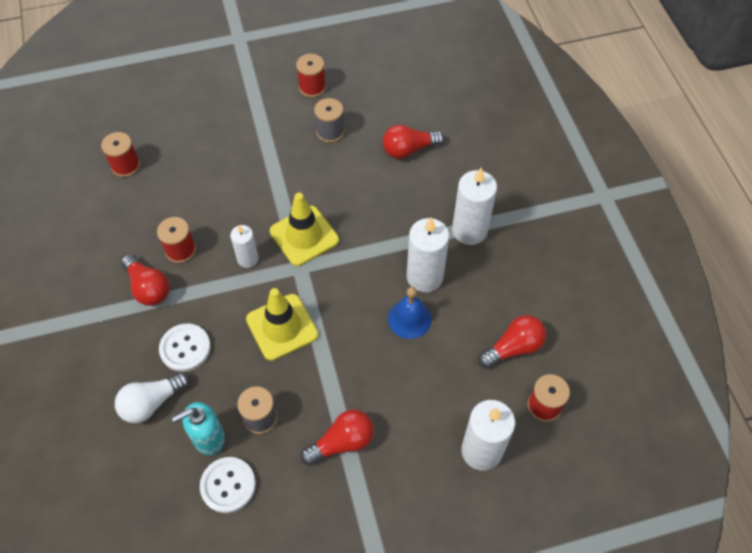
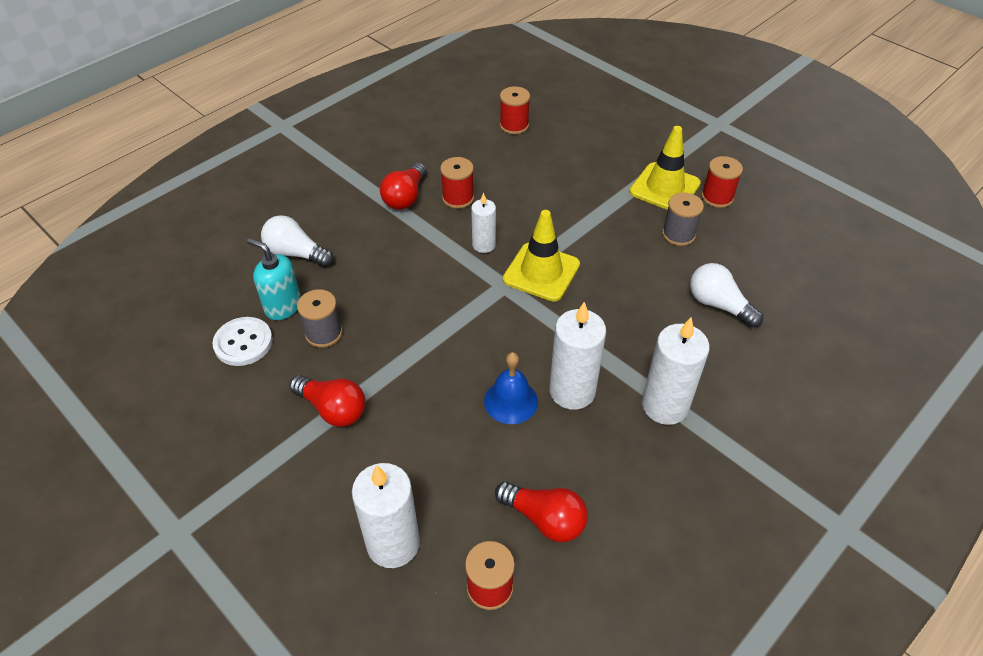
camera: 60 degrees right, 10 degrees down
white button [159,324,211,372] -> none
yellow traffic cone [246,288,318,361] -> yellow traffic cone moved to [630,126,701,210]
red light bulb [383,125,444,159] -> white light bulb [690,263,763,328]

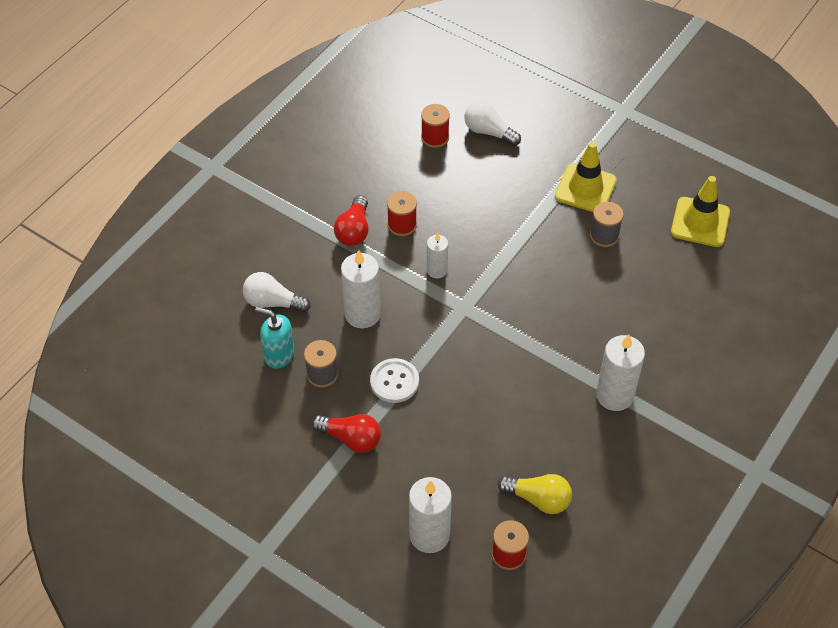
camera: 10 degrees left, 5 degrees up
white button [212,317,273,366] -> white button moved to [370,358,419,403]
blue bell [484,352,538,424] -> none
red light bulb [495,482,588,542] -> yellow light bulb [498,474,572,514]
yellow traffic cone [503,210,580,301] -> yellow traffic cone moved to [671,176,730,247]
white candle [549,302,606,410] -> white candle moved to [341,250,381,328]
white light bulb [690,263,763,328] -> white light bulb moved to [464,100,521,146]
red spool [701,156,743,208] -> none

